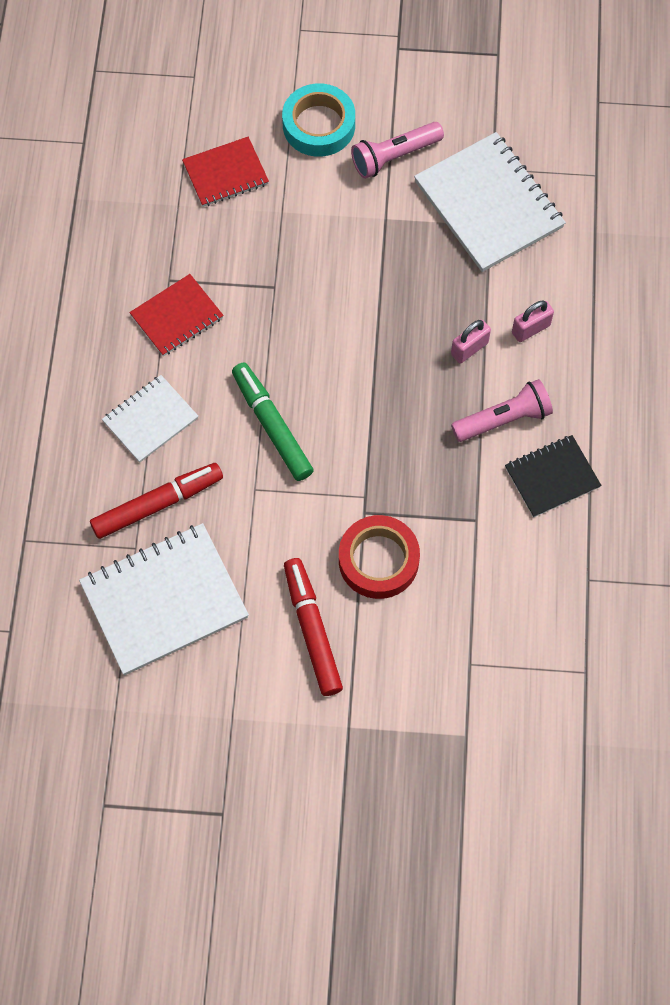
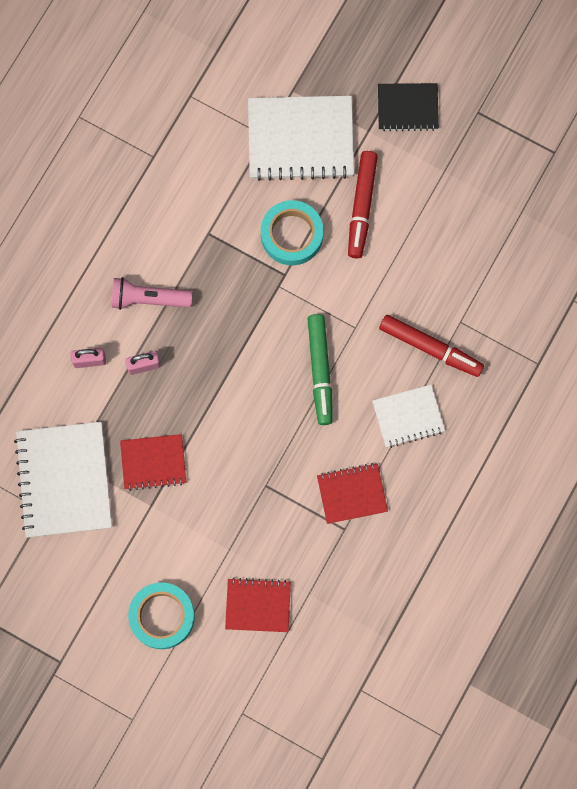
camera: 155 degrees left, 10 degrees up
white notebook [79,523,249,675] -> white notebook moved to [248,96,354,181]
red marker [90,463,223,539] -> red marker turned 150 degrees counterclockwise [379,315,484,377]
red tape [339,515,420,599] -> turquoise tape [261,200,323,265]
pink flashlight [351,122,444,179] -> none
black notebook [505,435,601,518] -> black notebook moved to [378,83,439,131]
none -> red notebook [120,434,187,491]

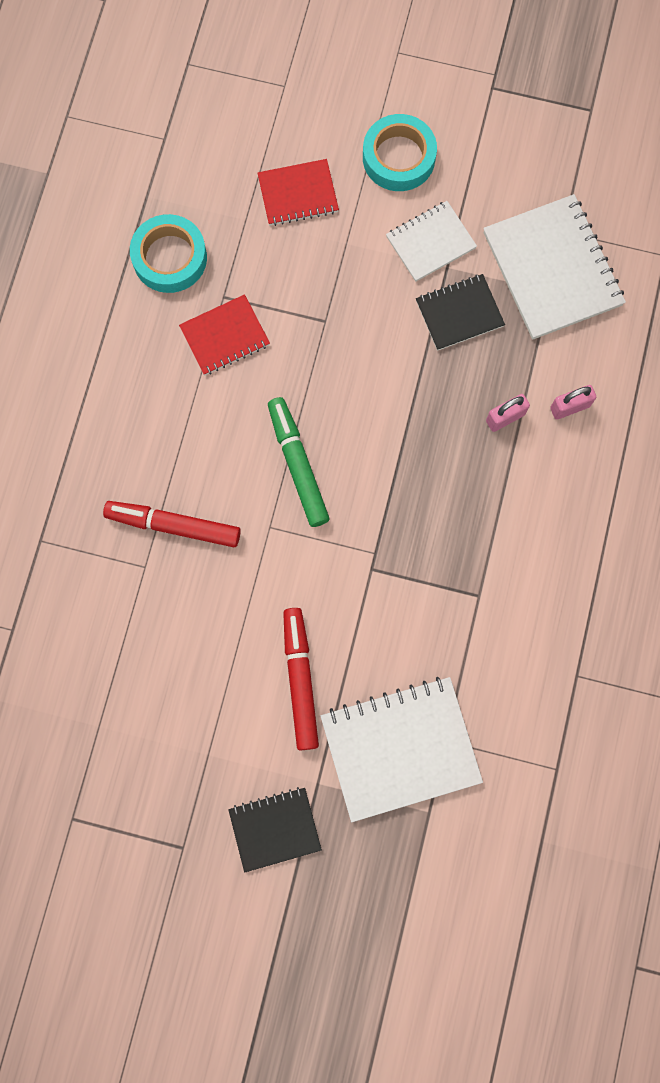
camera: 165 degrees right, 0 degrees up
pink flashlight [112,277,192,310] -> none
red notebook [120,434,187,491] -> black notebook [416,274,505,351]
turquoise tape [261,200,323,265] -> turquoise tape moved to [130,214,207,293]
white notebook [372,385,445,448] -> white notebook moved to [386,201,477,282]

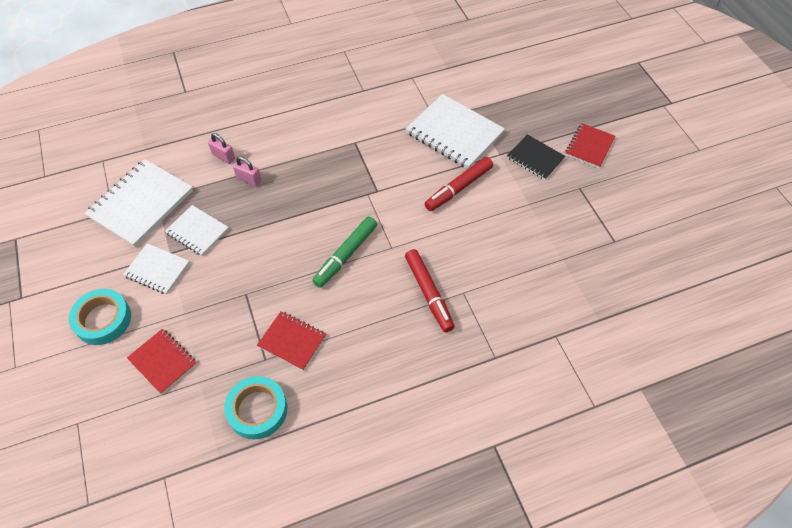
camera: 125 degrees left, 20 degrees down
black notebook [416,274,505,351] -> white notebook [165,205,229,256]
none -> red notebook [565,123,616,168]

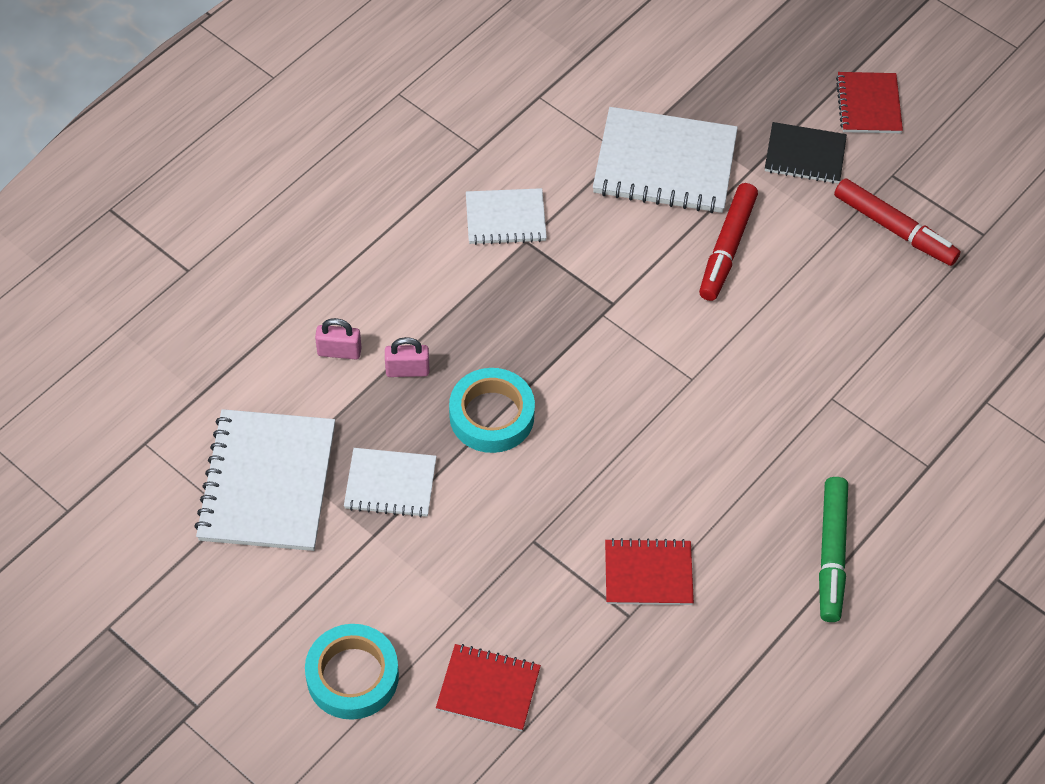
camera: 30 degrees left, 0 degrees up
white notebook [123,243,190,294] -> white notebook moved to [466,188,547,245]
turquoise tape [224,376,287,439] -> turquoise tape moved to [449,368,535,453]
green marker [312,217,377,288] -> green marker moved to [819,477,848,622]
red marker [405,249,455,332] -> red marker moved to [834,178,960,266]

